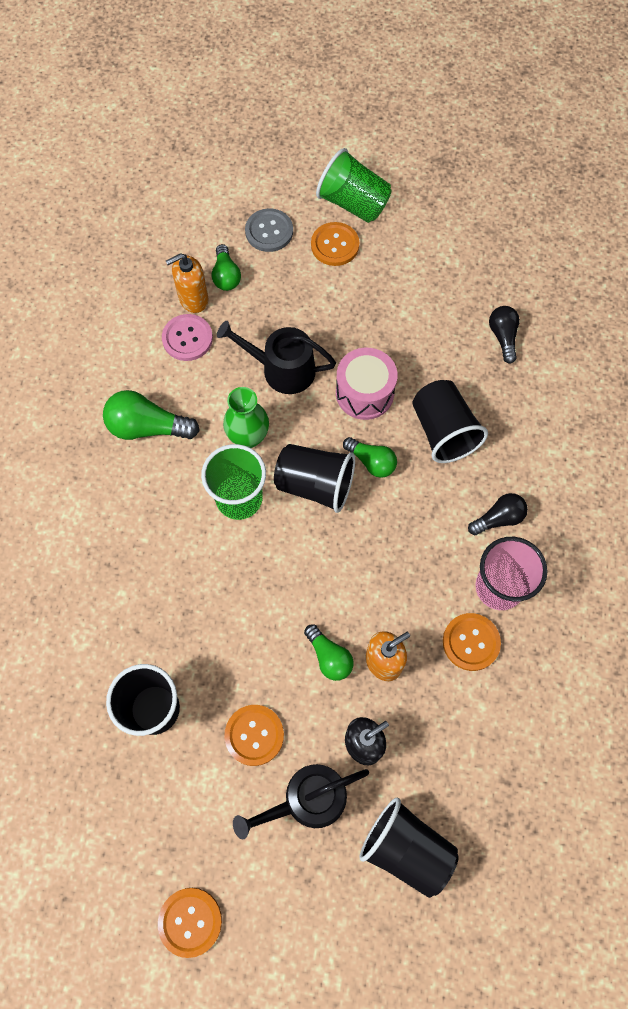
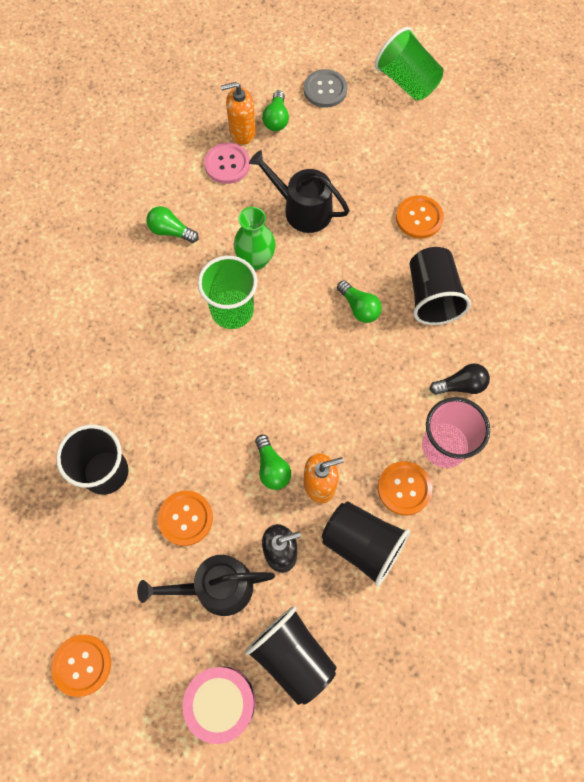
camera: 15 degrees right, 0 degrees up
green light bulb [103,390,200,440] -> green light bulb [146,206,199,243], size x0.64
black cup [274,444,355,513] -> black cup moved to [322,501,410,586]
orange button [311,222,359,266] -> orange button moved to [396,195,444,239]
pink drum [336,348,397,420] -> pink drum moved to [182,667,256,744]
black light bulb [489,306,520,364] -> none

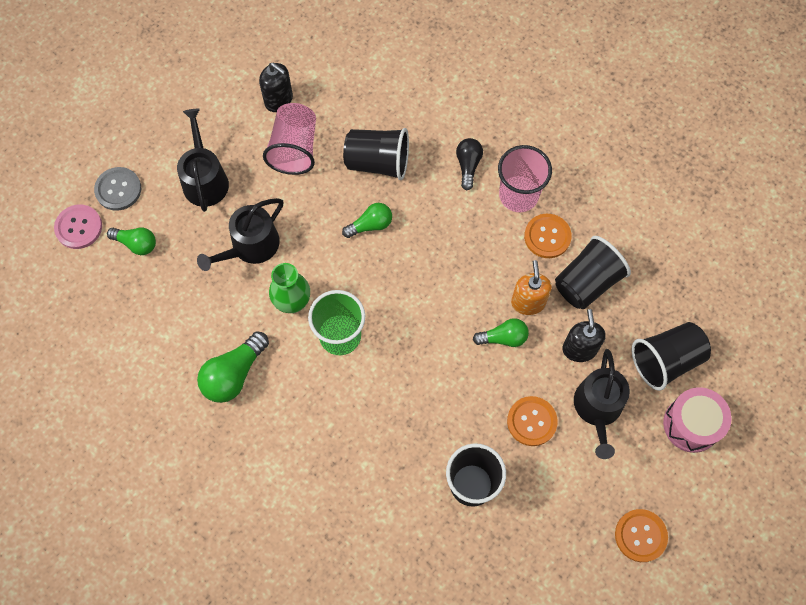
camera: 75 degrees left, 0 degrees up
green light bulb [146,206,199,243] -> green light bulb [197,331,269,403], size x1.56
pink button [204,143,250,184] -> pink button moved to [54,205,102,249]
orange soap dispenser [221,82,256,145] -> none
green cup [375,27,444,101] -> none
orange button [396,195,444,239] -> pink cup [263,103,316,175]
none -> black watering can [177,109,229,212]
none -> black soap dispenser [259,63,293,112]

